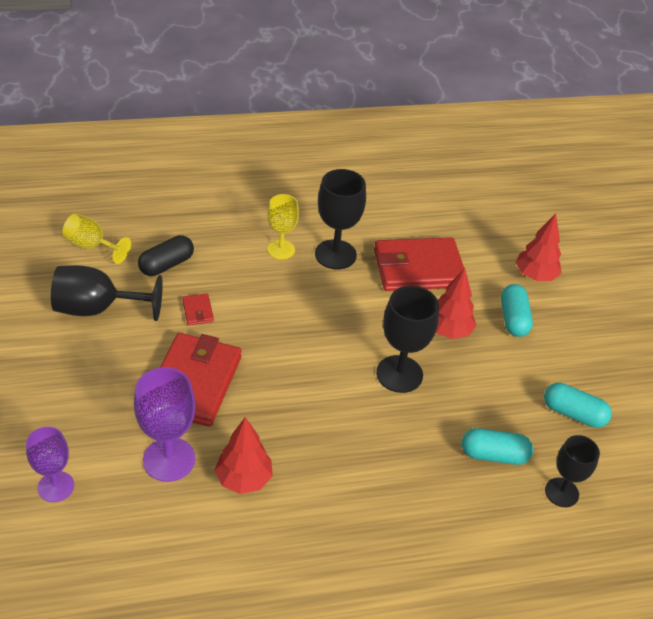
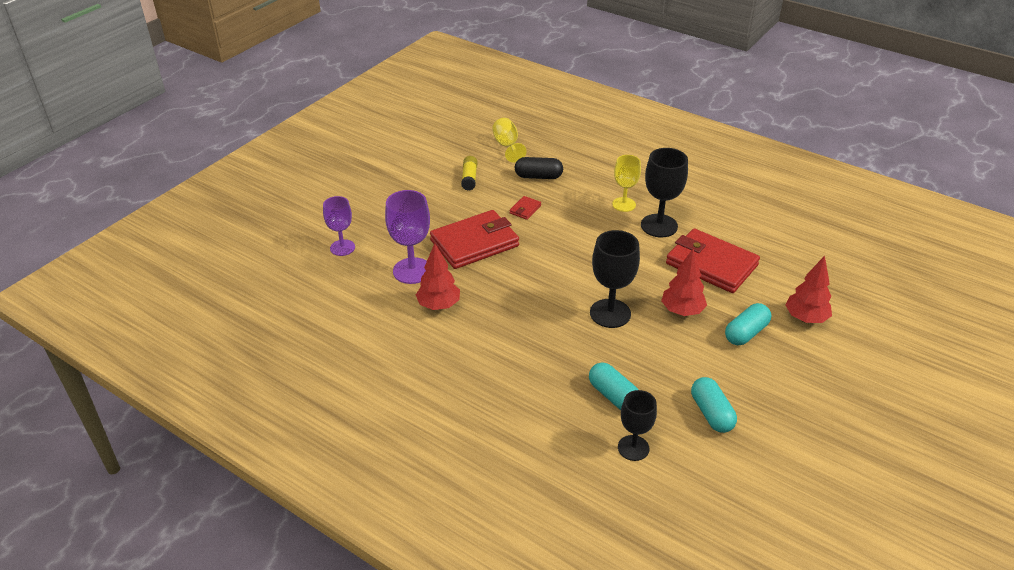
camera: 50 degrees right, 5 degrees down
black goblet [51,265,163,321] -> yellow glue stick [461,156,477,191]

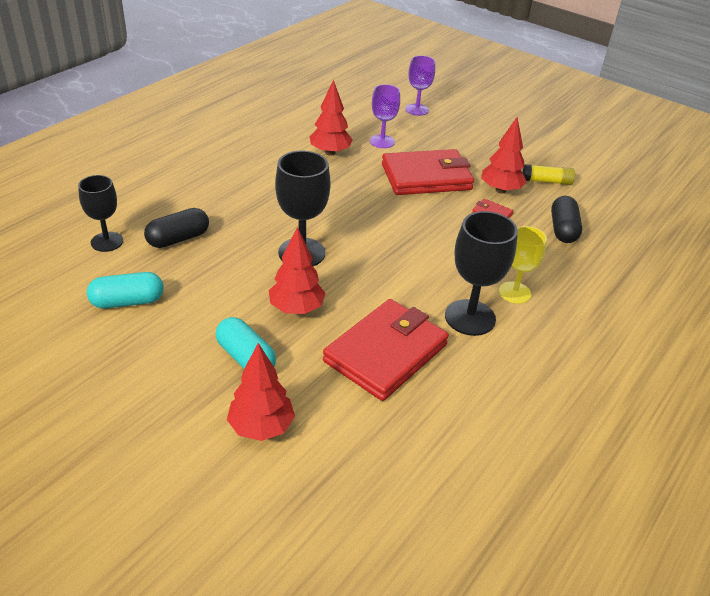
camera: 90 degrees right, 0 degrees up
purple goblet [385,190,430,284] -> purple goblet [370,84,400,148], size x0.66
red wallet [430,210,519,269] -> red wallet turned 75 degrees counterclockwise [382,149,474,195]
yellow goblet [492,118,527,162] -> none
turquoise capsule [589,362,639,410] -> black capsule [144,208,209,248]
none -> red tree [481,117,527,194]

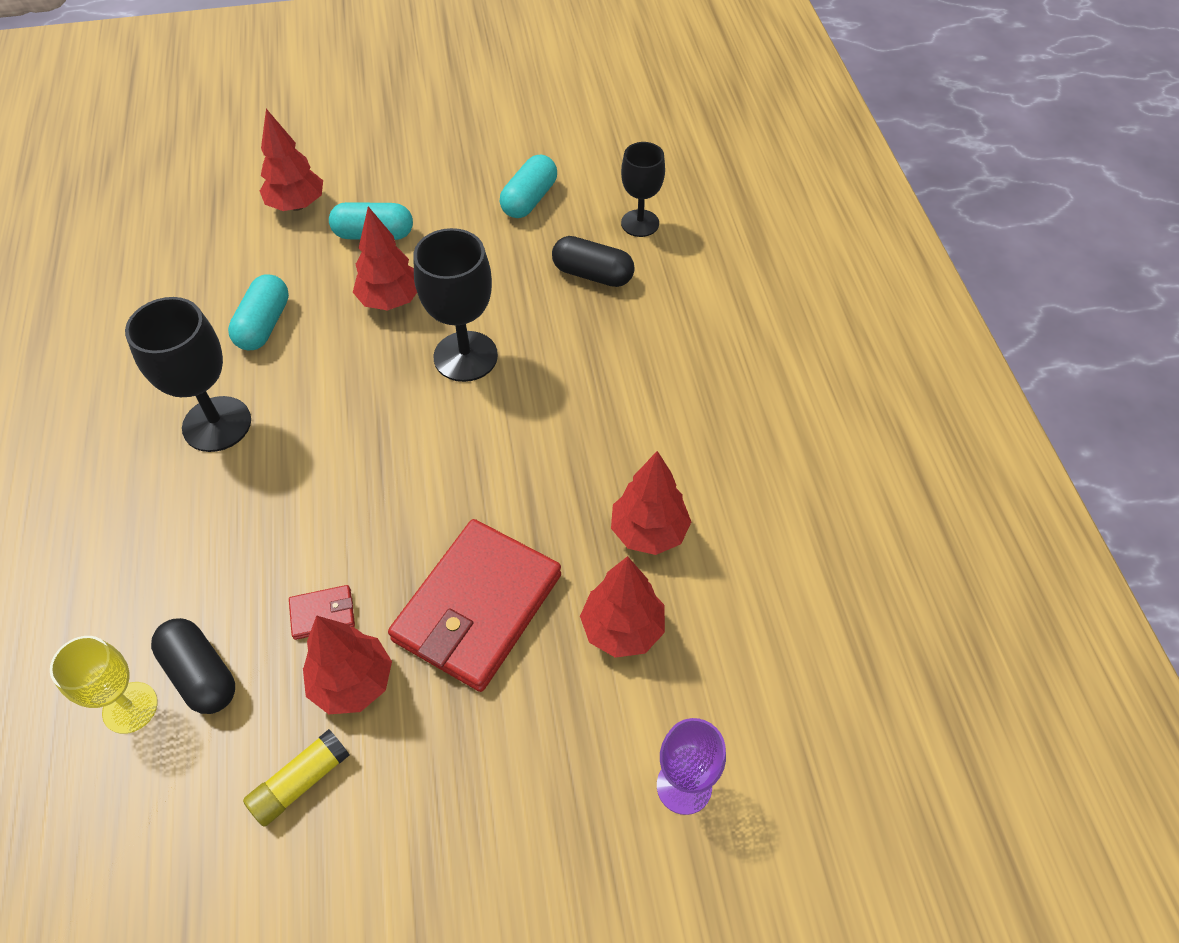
camera: 135 degrees right, 15 degrees up
black capsule [144,208,209,248] -> black capsule turned 75 degrees counterclockwise [552,236,635,287]
red wallet [323,299,449,401] -> turquoise capsule [228,274,289,350]
purple goblet [370,84,400,148] -> red tree [580,556,665,658]
yellow goblet [499,226,547,304] -> yellow goblet moved to [50,636,158,734]

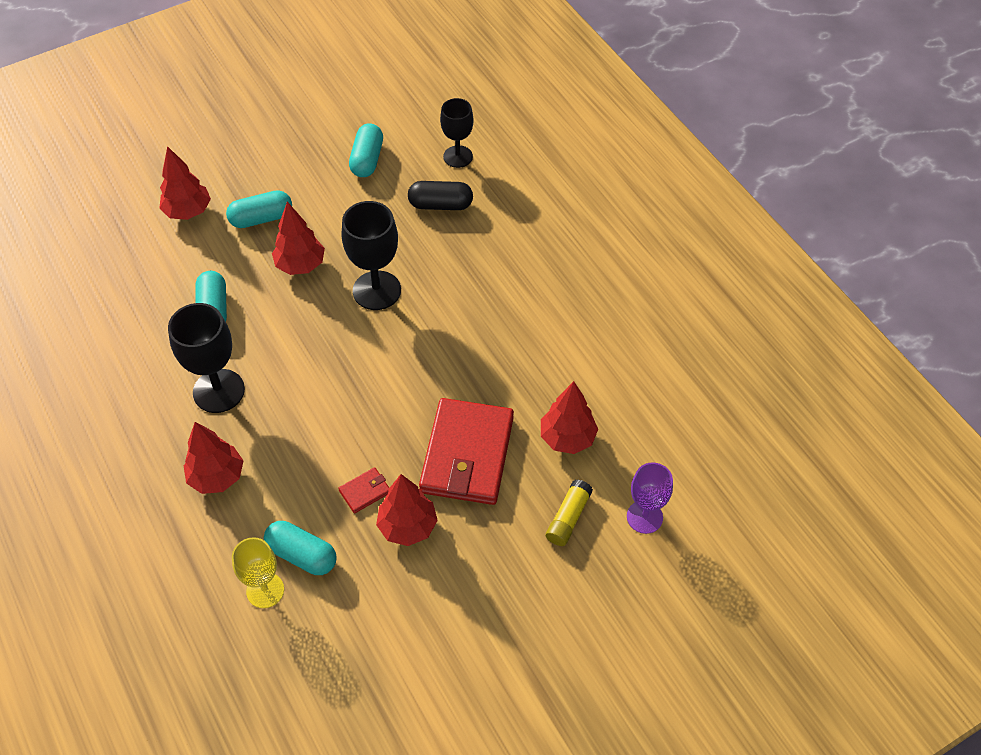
camera: 20 degrees left, 0 degrees up
black capsule [151,618,235,714] -> turquoise capsule [264,521,337,575]
yellow glue stick [243,729,350,827] -> yellow glue stick moved to [546,479,593,546]
red tree [611,451,691,555] -> red tree moved to [184,422,243,494]

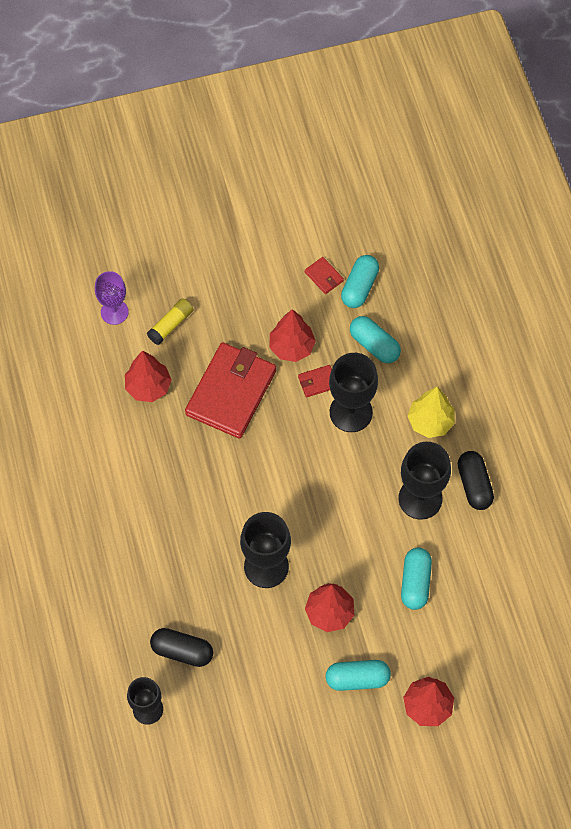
camera: 165 degrees left, 10 degrees up
red tree [184,422,243,494] -> yellow tree [408,387,455,438]
yellow goblet [232,537,284,608] -> none
turquoise capsule [349,124,383,177] -> turquoise capsule moved to [341,255,379,308]
none -> red wallet [305,257,344,294]
none -> black goblet [329,353,378,432]
none -> black capsule [458,451,494,510]

